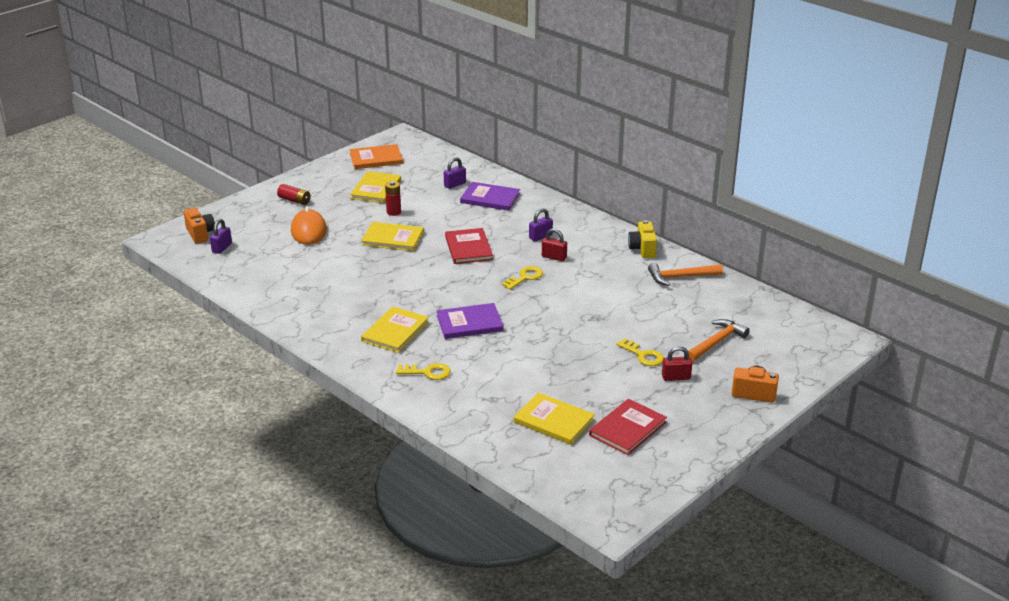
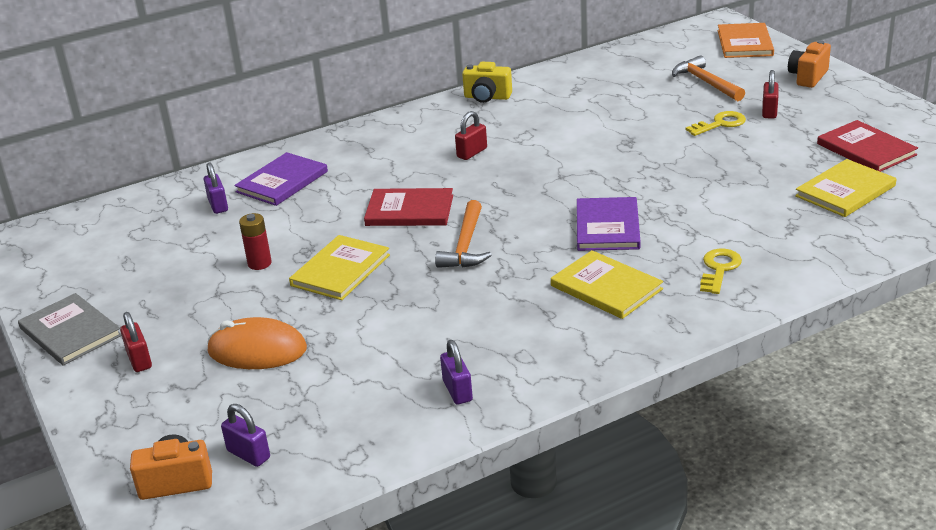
camera: 70 degrees left, 0 degrees up
red battery [277,184,310,205] -> red padlock [120,312,152,372]
orange book [350,144,403,169] -> orange book moved to [718,23,774,58]
yellow book [350,171,401,203] -> none
yellow key [502,266,543,290] -> none
purple padlock [529,208,553,242] -> purple padlock moved to [440,340,473,405]
orange hammer [648,263,723,286] -> orange hammer moved to [435,200,492,268]
none -> grey book [18,293,122,366]

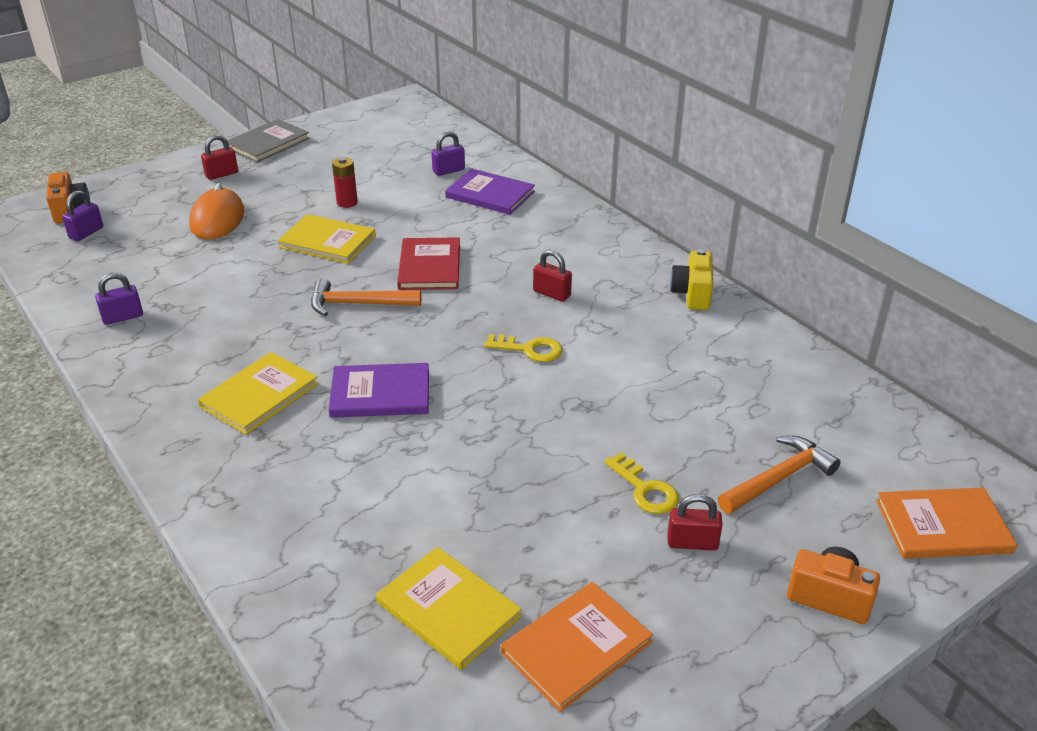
camera: 80 degrees right, 5 degrees up
yellow key [700,249,742,294] -> yellow key moved to [484,334,562,362]
red book [817,120,918,172] -> orange book [501,582,653,712]

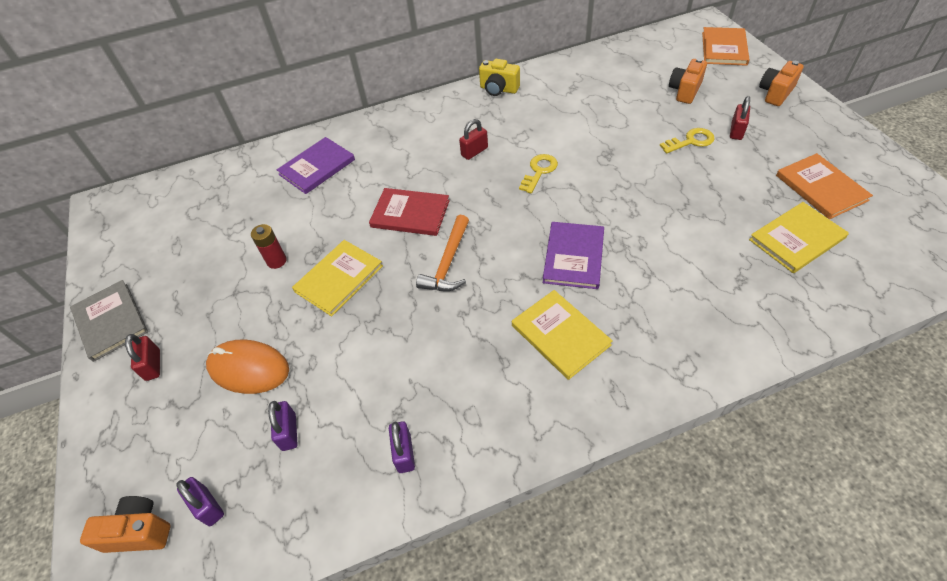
camera: 70 degrees left, 15 degrees up
purple padlock [431,131,465,176] -> purple padlock moved to [268,401,298,451]
orange hammer [718,436,841,514] -> orange camera [669,58,707,104]

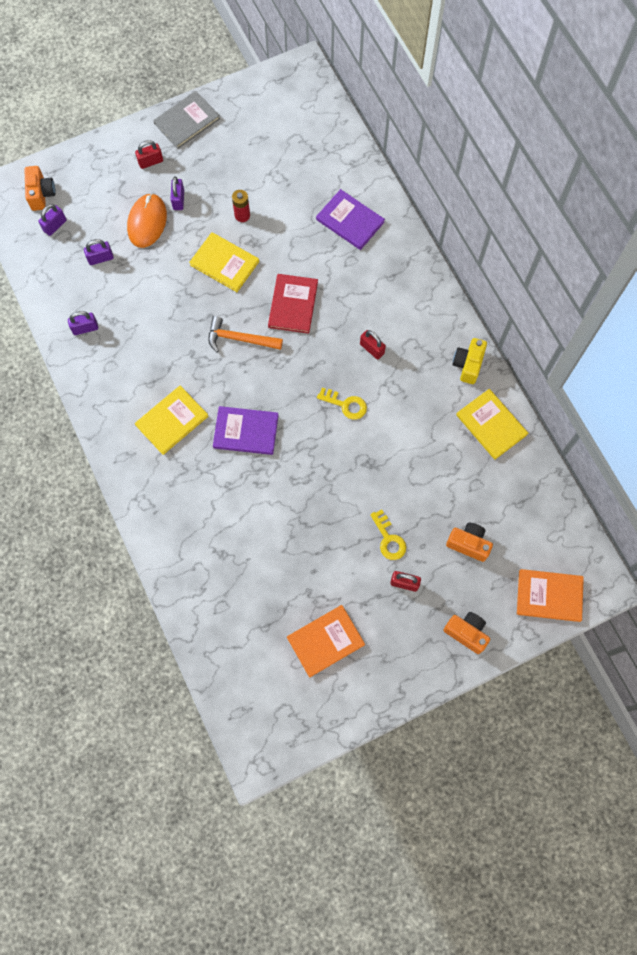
camera: 80 degrees right, 20 degrees up
yellow book [749,202,849,273] -> yellow book moved to [456,389,528,460]
none -> purple padlock [170,177,184,210]

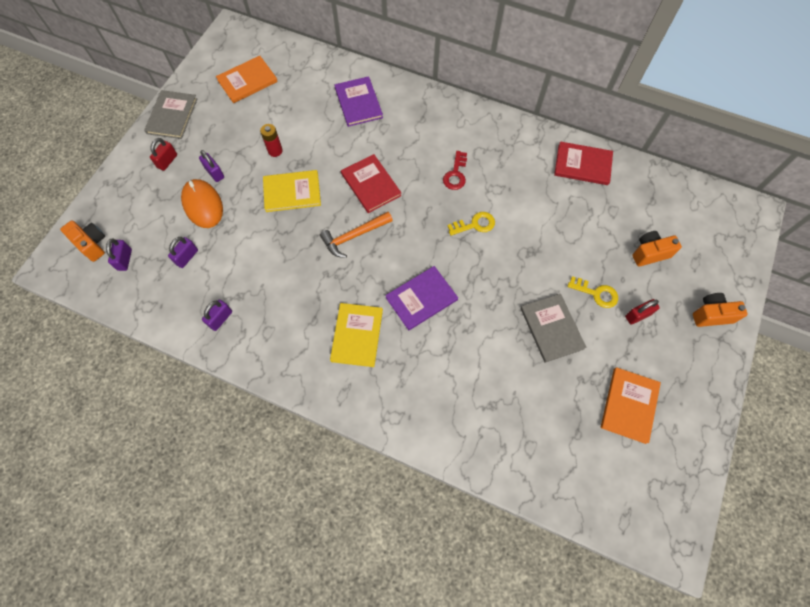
camera: 40 degrees left, 5 degrees down
purple book [316,189,385,250] -> purple book turned 75 degrees clockwise [334,76,383,127]
red padlock [360,330,386,360] -> red key [443,151,467,190]
yellow camera [452,338,487,384] -> none
yellow book [456,389,528,460] -> red book [554,142,613,185]
orange book [517,569,584,622] -> orange book moved to [216,56,278,103]
none -> grey book [521,294,586,363]

